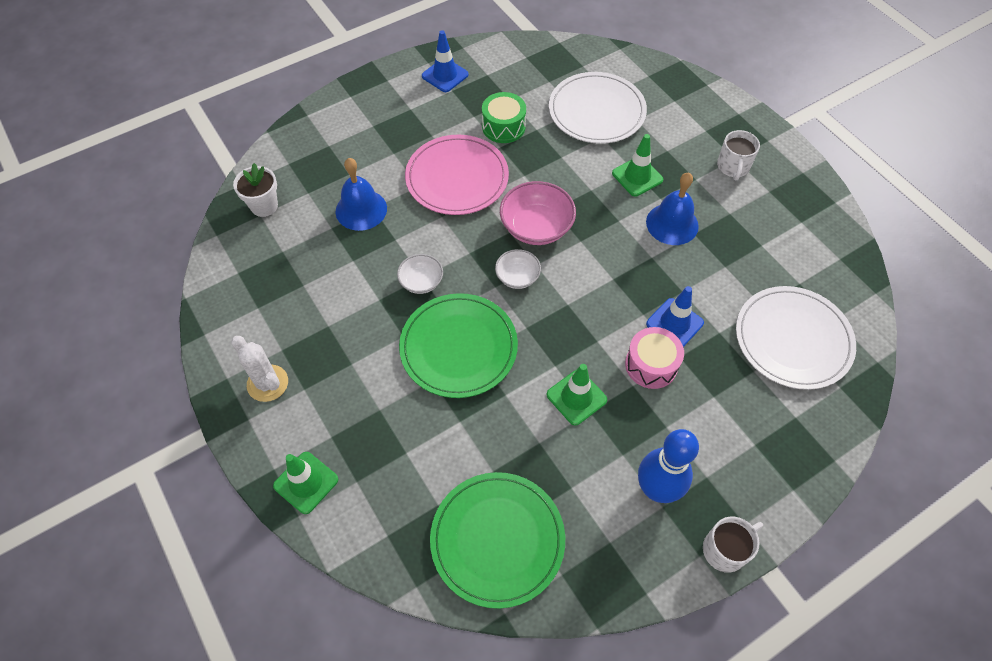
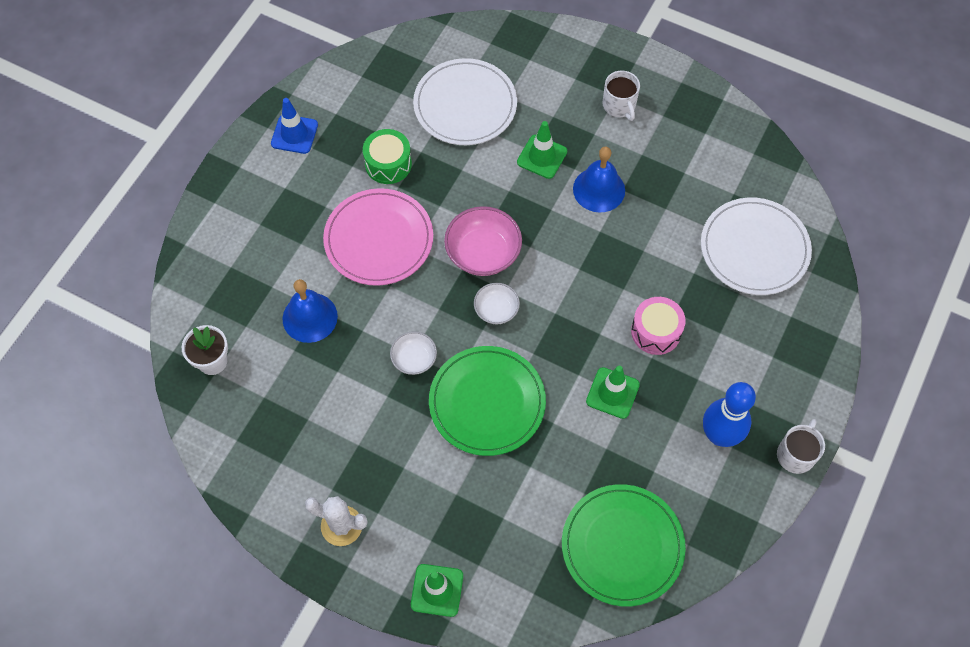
camera: 30 degrees left, 5 degrees up
blue traffic cone [646,286,704,347] -> none

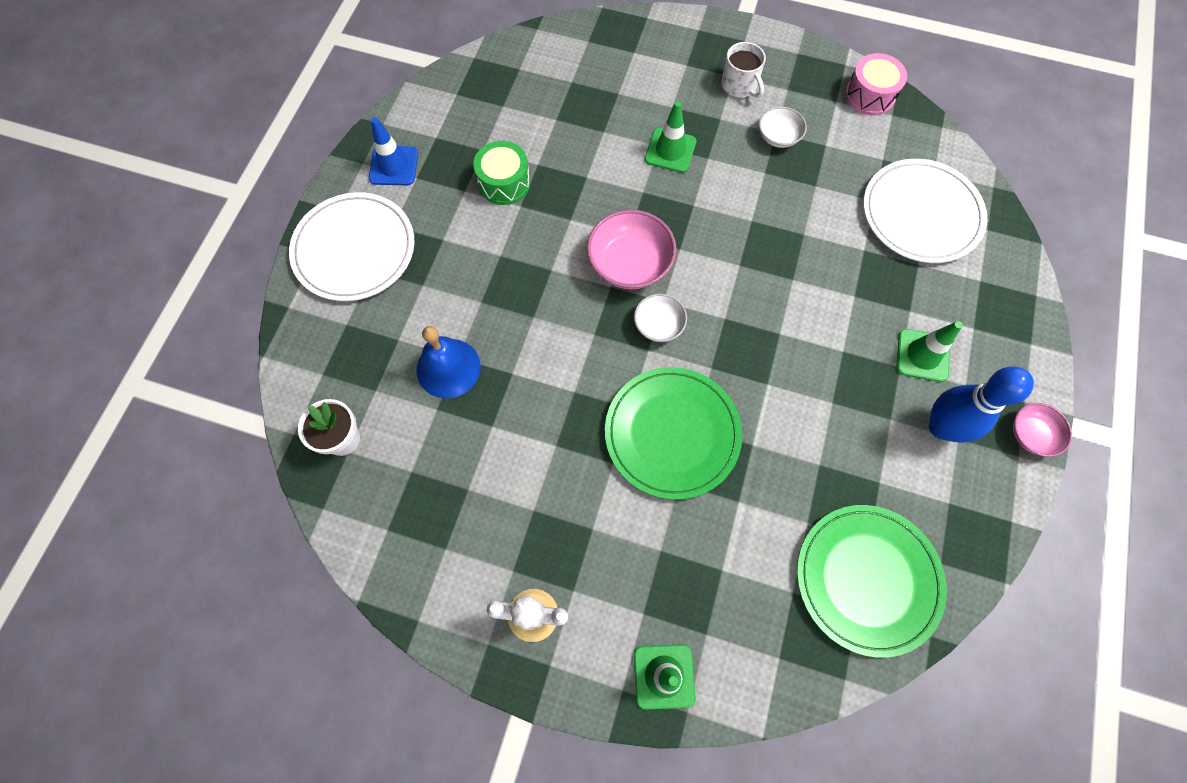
camera: 10 degrees left, 5 degrees up
pink plate [323,188,433,286] -> none
white bowl [390,331,437,375] -> white bowl moved to [759,106,807,148]
white plate [413,58,517,145] -> white plate moved to [289,192,415,301]
blue bell [573,146,625,212] -> none
green traffic cone [586,366,640,419] -> green traffic cone moved to [896,321,963,382]
pink drum [631,297,686,355] -> pink drum moved to [845,53,907,116]
white mug [777,419,825,474] -> pink bowl [1013,403,1072,457]

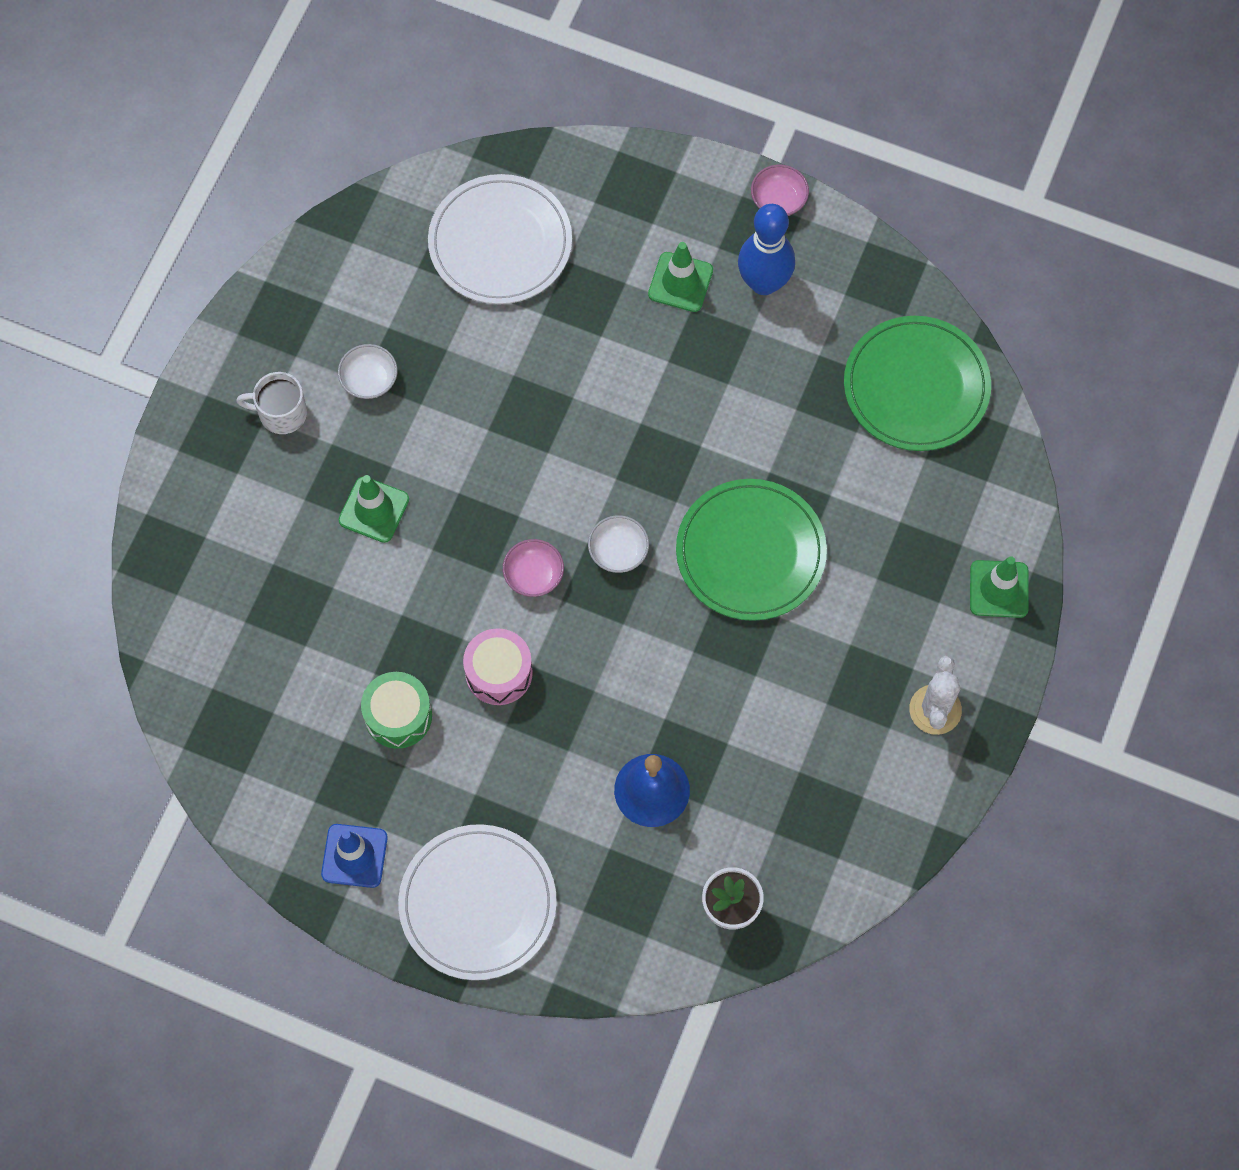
camera: 85 degrees left, 0 degrees up
pink bowl [587,210,677,289] -> pink bowl [503,539,564,597], size x0.58
white mug [721,42,766,98] -> white mug turned 150 degrees counterclockwise [236,372,307,434]
pink drum [845,53,907,116] -> pink drum moved to [463,628,533,705]

